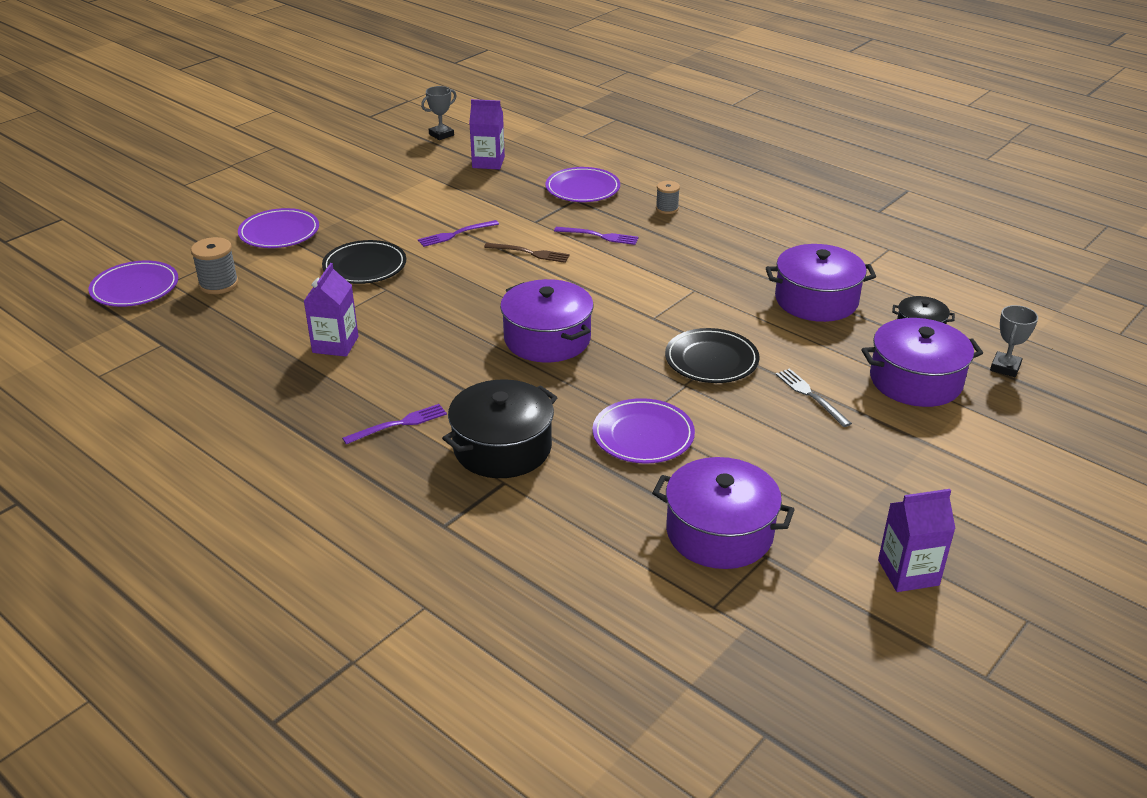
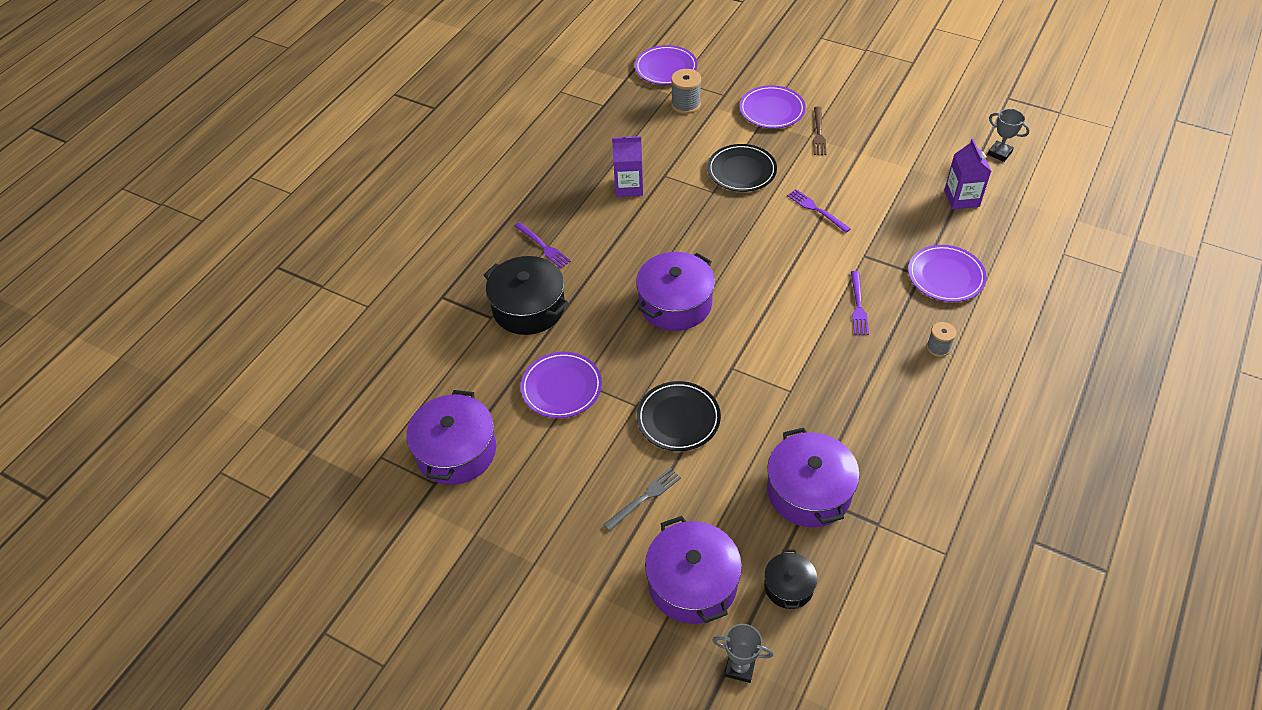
camera: 80 degrees right, 15 degrees up
brown fork [484,243,570,263] -> brown fork moved to [813,107,827,155]
purple carton [878,489,956,592] -> none

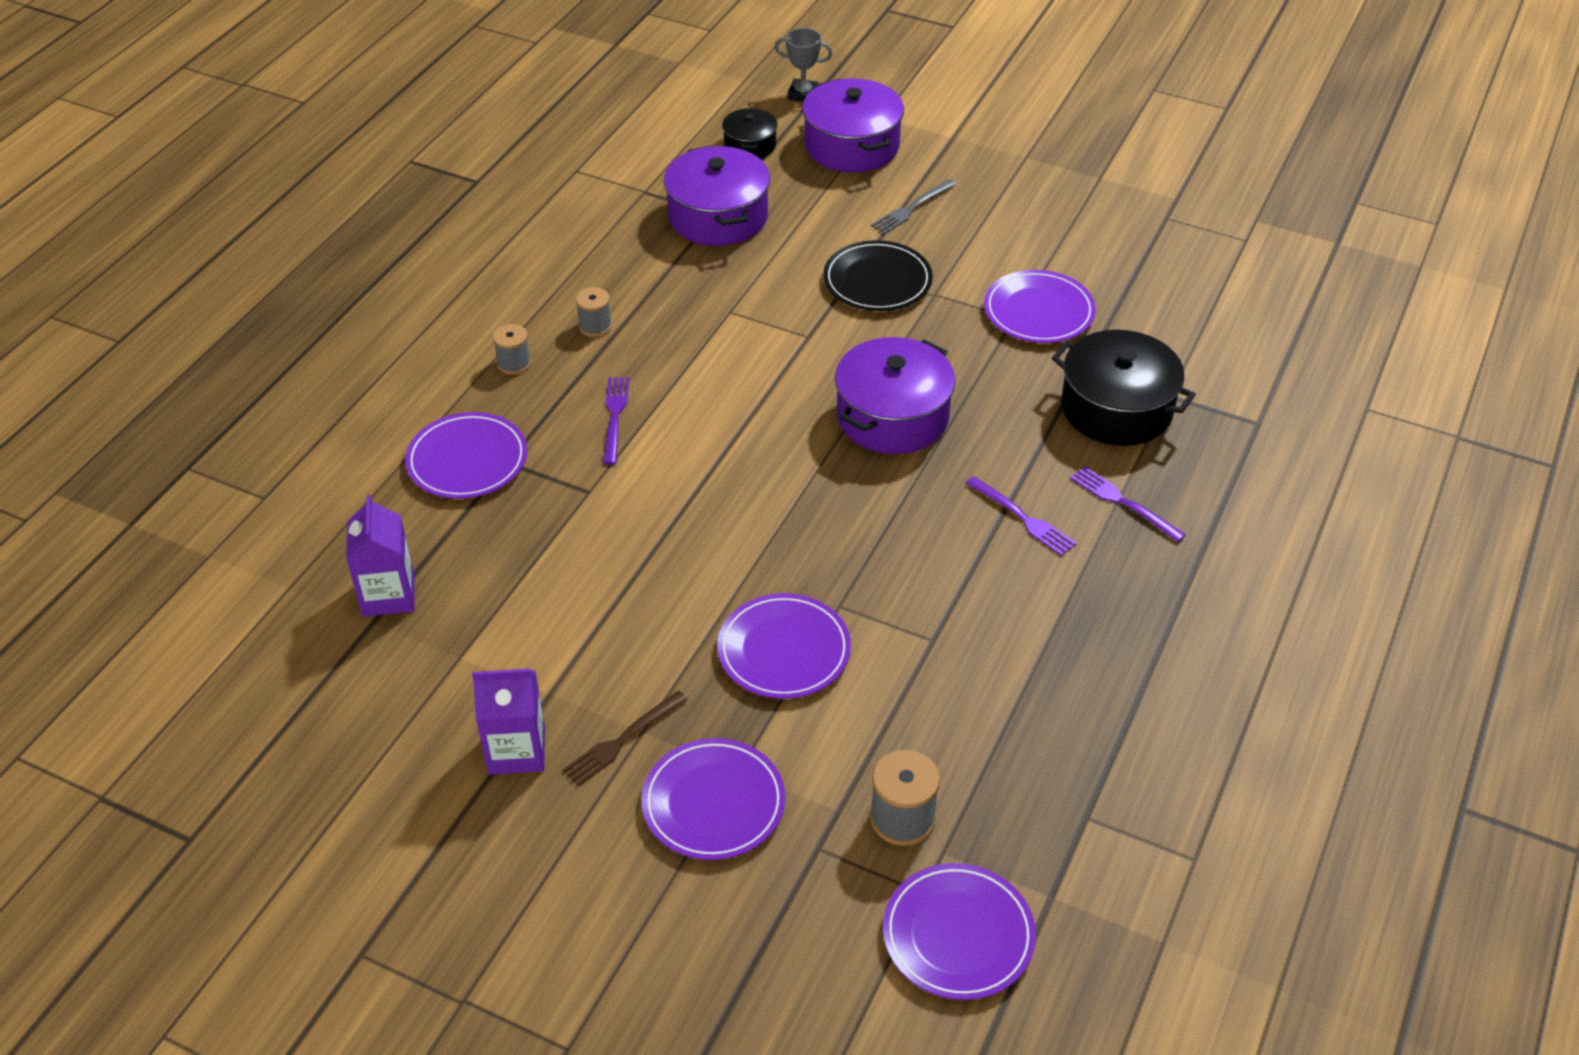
camera: 175 degrees right, 5 degrees down
purple pot [406,390,496,485] -> none
purple carton [612,136,643,197] -> purple carton moved to [472,668,545,775]
black plate [707,144,777,192] -> purple plate [717,593,851,699]
purple fork [787,189,851,233] -> purple fork moved to [966,476,1077,556]
brown fork [813,107,827,155] -> brown fork turned 135 degrees counterclockwise [562,691,688,786]
grey trophy [988,109,1030,162] -> none
none -> grey spool [576,287,612,337]

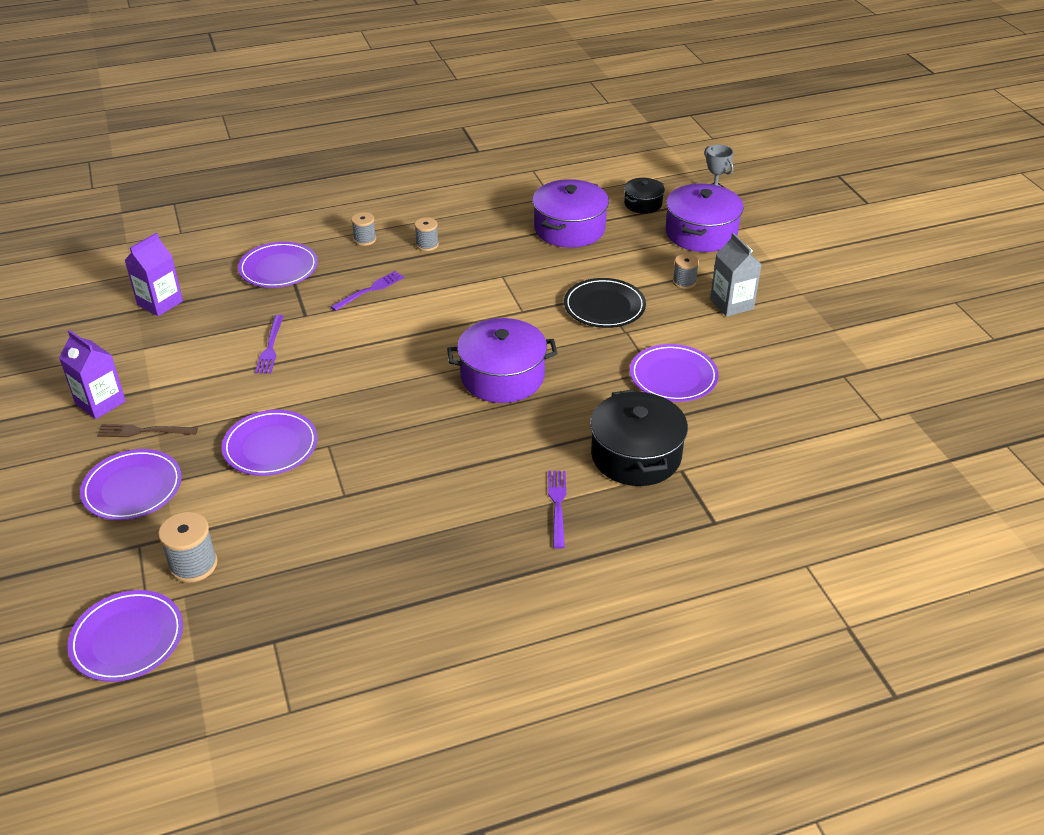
camera: 45 degrees right, 5 degrees down
grey fork [870,179,957,234] -> grey spool [673,254,699,289]
purple fork [966,476,1077,556] -> purple fork moved to [255,315,284,374]
none -> grey carton [710,233,762,317]

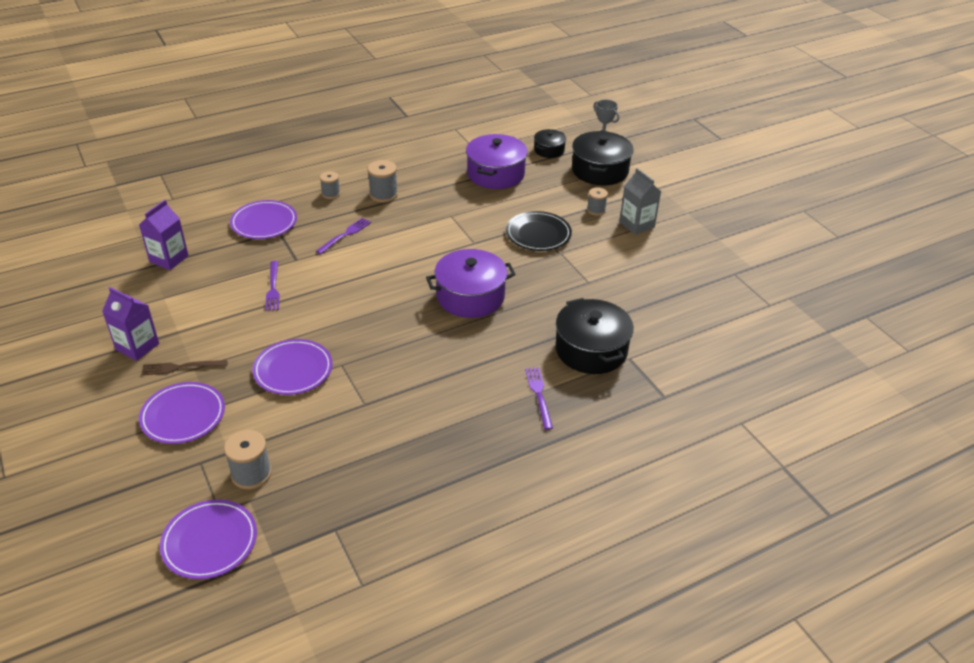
camera: 10 degrees left, 0 degrees up
grey spool [414,217,439,251] -> grey spool [367,160,398,203], size x1.53
purple plate [630,344,719,402] -> none
purple pot [666,183,744,252] -> black pot [572,131,633,185]

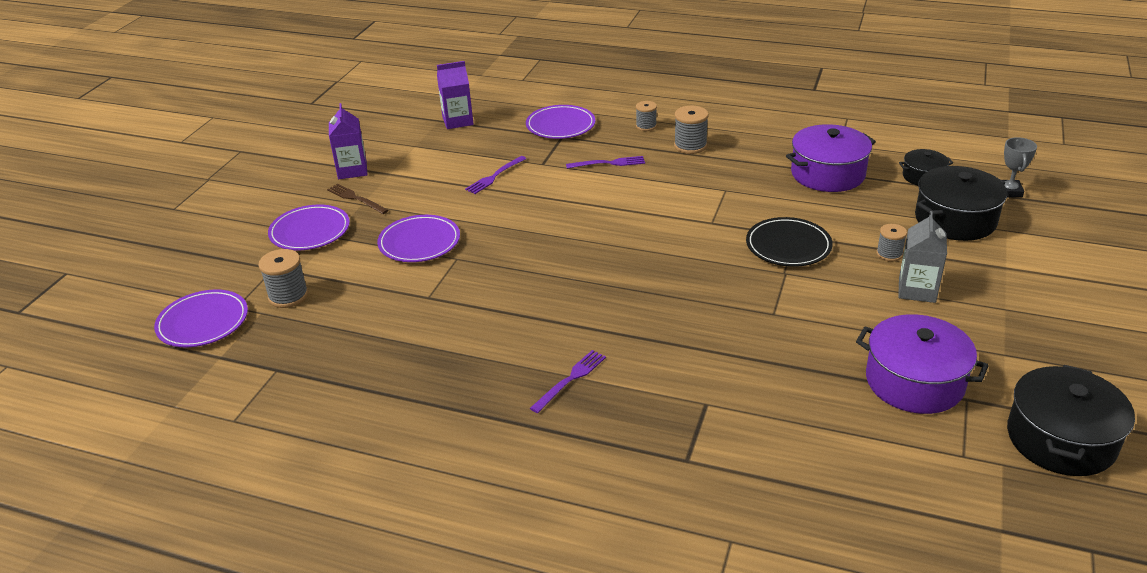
camera: 50 degrees right, 5 degrees down
purple pot [426,249,516,318] -> purple pot moved to [856,314,989,414]
black pot [555,298,634,374] -> black pot moved to [1007,365,1135,476]

